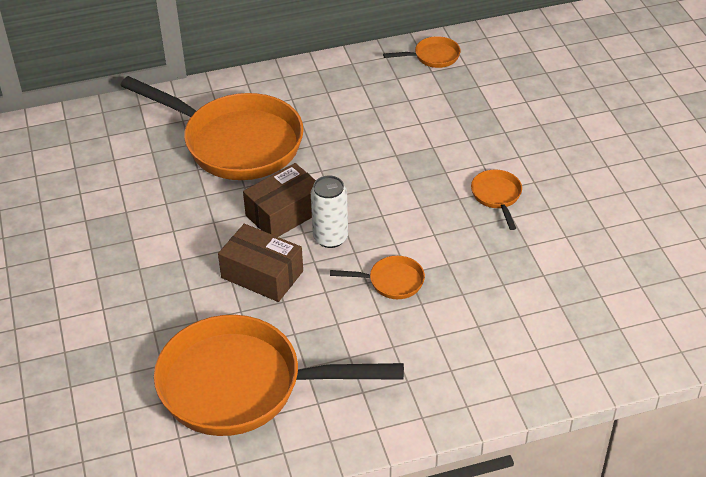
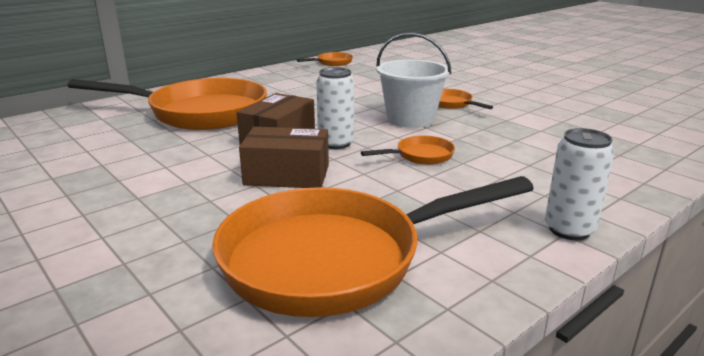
camera: 25 degrees left, 20 degrees down
none -> white bucket [376,32,451,128]
none -> white can [545,128,614,240]

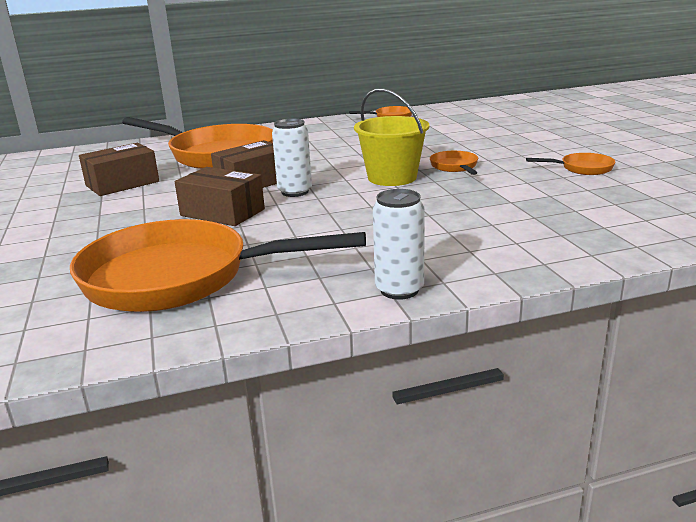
camera: 25 degrees right, 0 degrees up
orange pan [361,135,455,165] -> orange pan moved to [526,153,615,175]
white bucket [376,32,451,128] -> yellow bucket [354,88,429,186]
none -> brown box [79,143,159,196]

